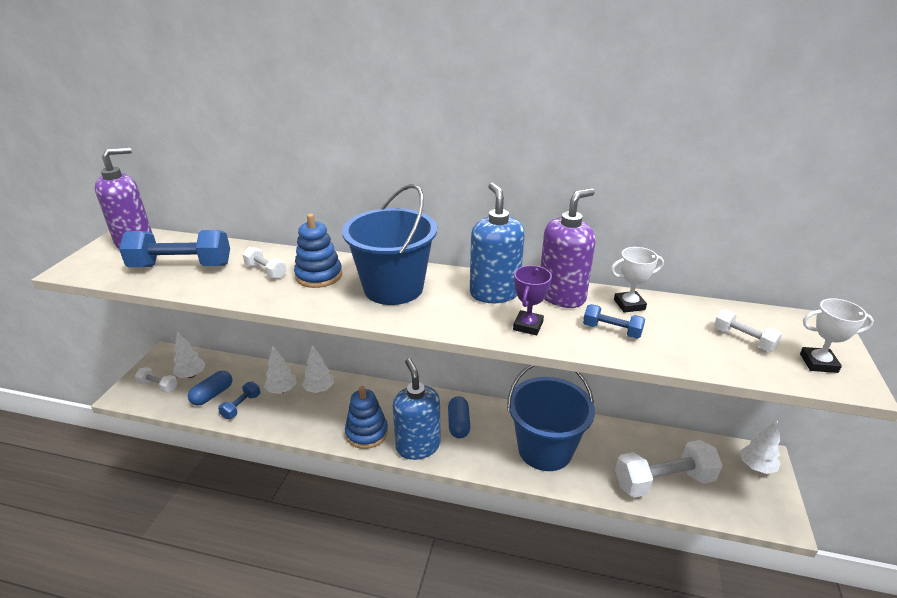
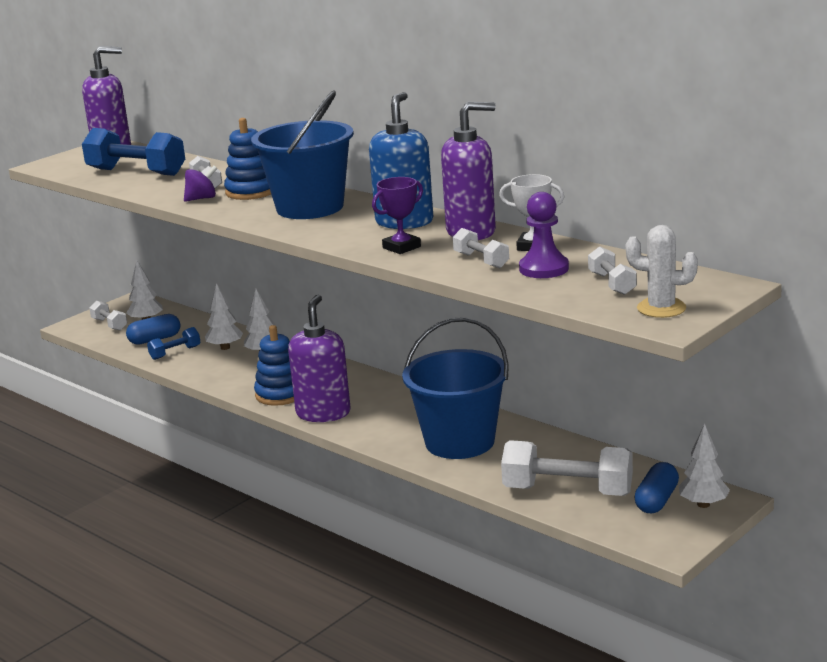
camera: 30 degrees right, 10 degrees down
blue soap dispenser [393,358,441,460] -> purple soap dispenser [288,295,351,422]
blue capsule [448,396,470,438] -> blue capsule moved to [634,462,679,513]
blue dumbbell [583,304,645,339] -> white dumbbell [453,228,509,268]
white trophy [800,298,874,373] -> white cactus [626,225,698,318]
none -> purple spinning top [184,166,217,202]
none -> purple pawn [519,192,569,278]

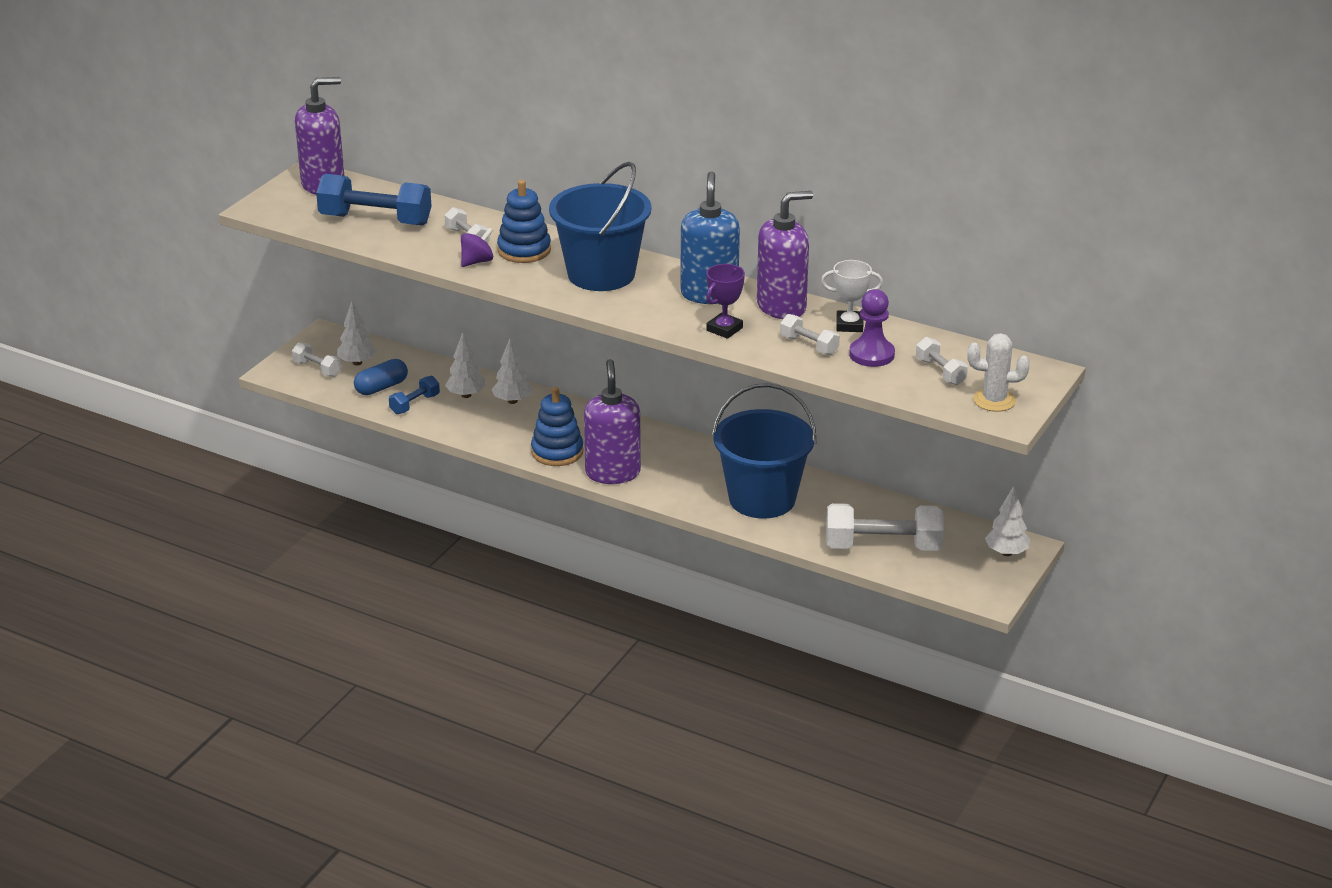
camera: 15 degrees left, 10 degrees up
blue capsule [634,462,679,513] -> none

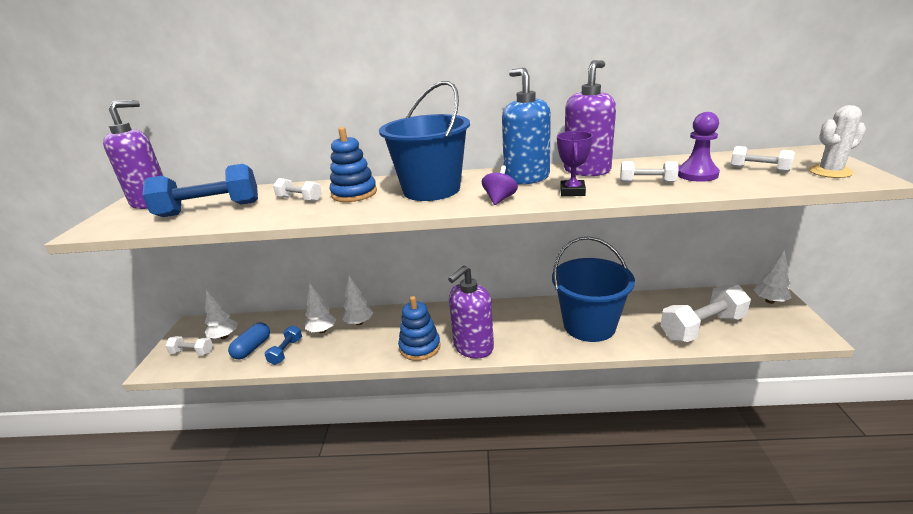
camera: 25 degrees left, 5 degrees down
purple spinning top [461,228,493,267] -> purple spinning top moved to [482,165,518,205]
purple soap dispenser [584,359,641,484] -> purple soap dispenser turned 105 degrees counterclockwise [448,266,494,358]
white trophy [821,260,883,332] -> none

